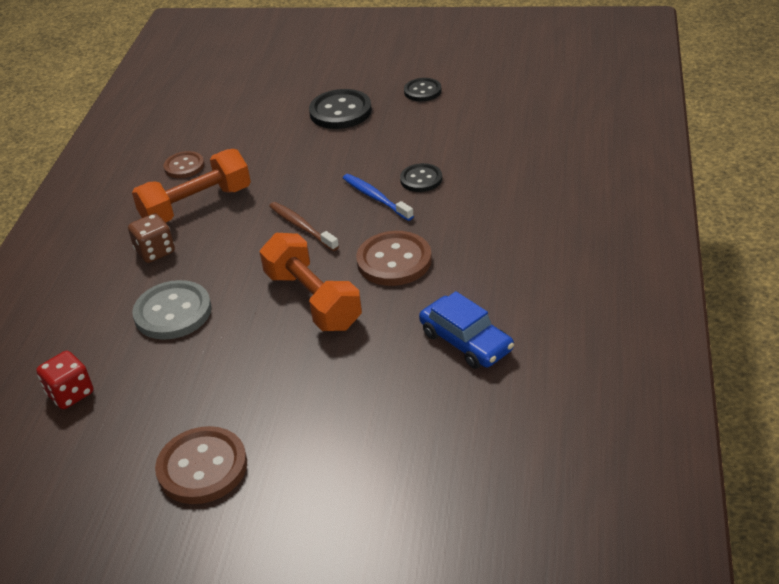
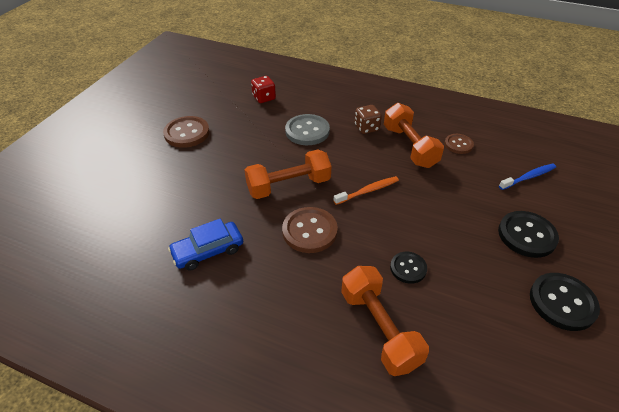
camera: 100 degrees right, 5 degrees up
brown toothbrush [269,202,339,251] -> orange toothbrush [333,176,399,205]
blue toothbrush [343,174,414,221] -> blue toothbrush moved to [499,164,556,190]
black button [404,78,442,101] -> black button [530,273,600,331], size x1.63
none -> orange dumbbell [341,266,429,376]

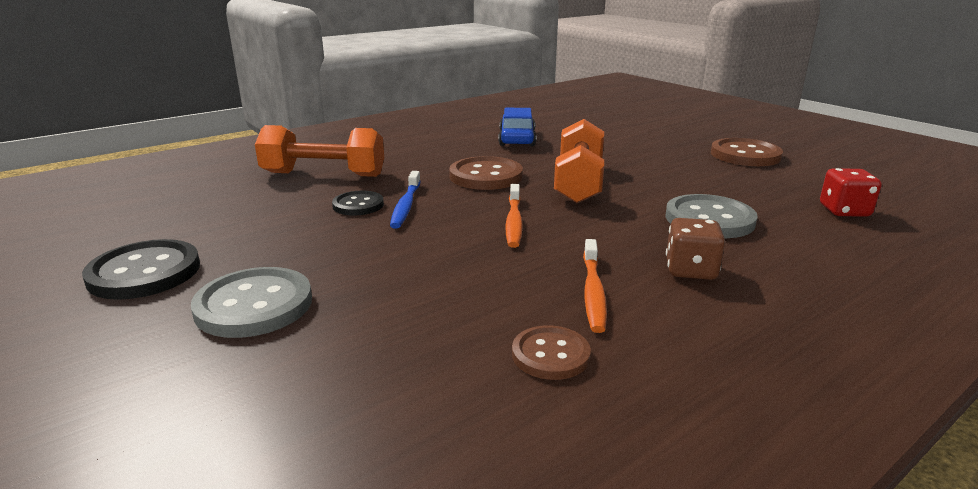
camera: 120 degrees right, 20 degrees down
orange dumbbell [384,103,444,168] -> orange toothbrush [583,239,607,333]
black button [498,211,559,258] -> grey button [191,267,312,338]
blue toothbrush [499,164,556,190] -> blue toothbrush moved to [390,171,421,229]

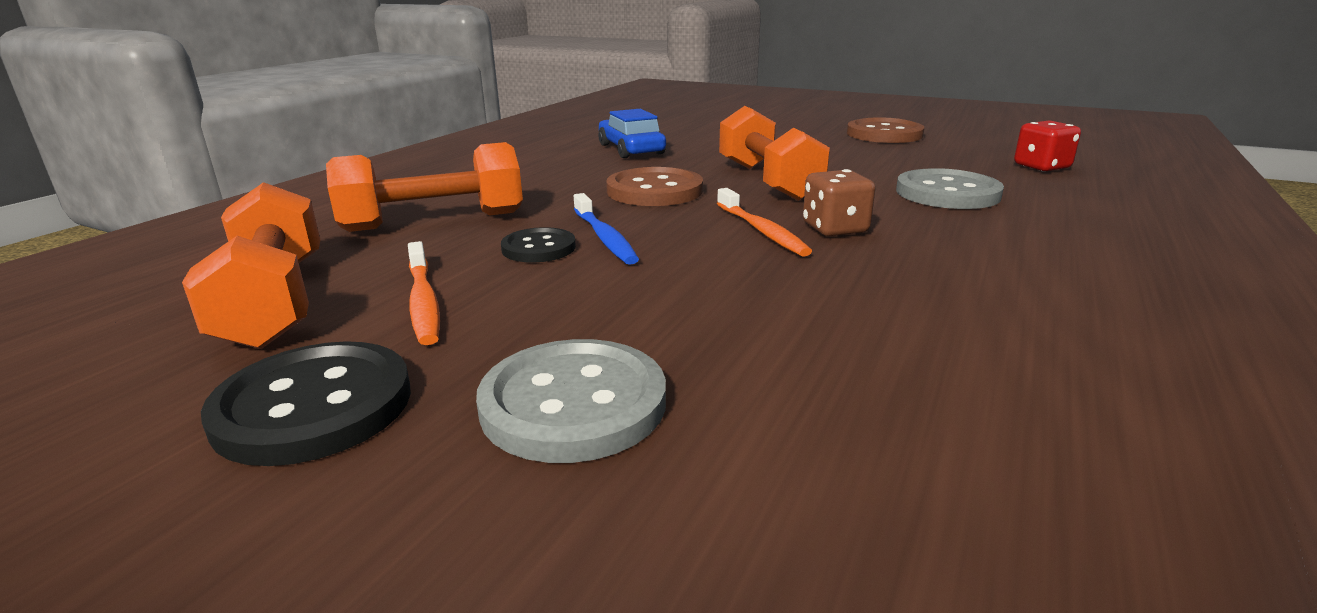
camera: 25 degrees left, 0 degrees up
brown button [512,325,591,380] -> none
orange toothbrush [583,239,607,333] -> orange toothbrush moved to [408,241,440,345]
brown dice [666,218,725,280] -> brown dice moved to [803,169,875,236]
none -> orange dumbbell [182,182,320,349]

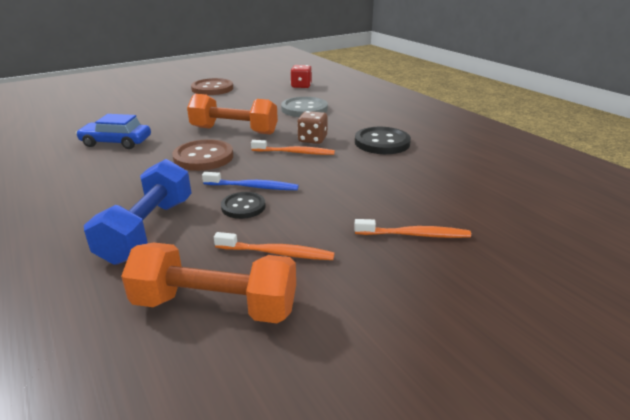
camera: 60 degrees left, 5 degrees up
black button [201,341,411,466] -> black button moved to [355,127,411,154]
orange dumbbell [326,142,523,232] -> blue dumbbell [84,159,192,265]
grey button [476,339,666,463] -> orange toothbrush [354,219,471,238]

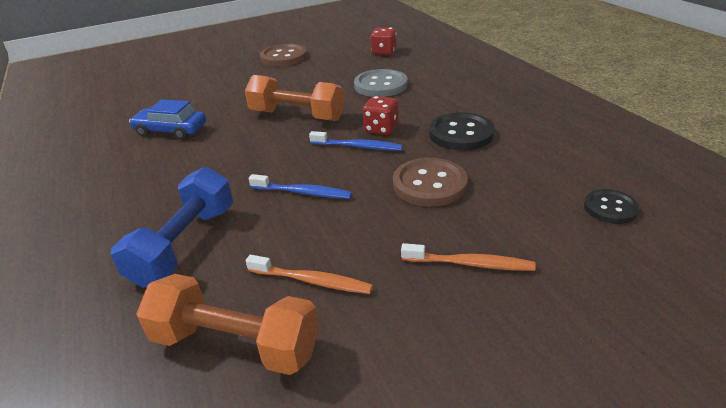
camera: 10 degrees right, 5 degrees up
brown button [172,139,233,171] -> brown button moved to [393,158,468,207]
black button [221,192,266,219] -> black button moved to [584,189,639,224]
orange toothbrush [251,140,335,155] -> blue toothbrush [309,131,403,151]
brown dice [297,111,328,144] -> red dice [363,96,399,135]

